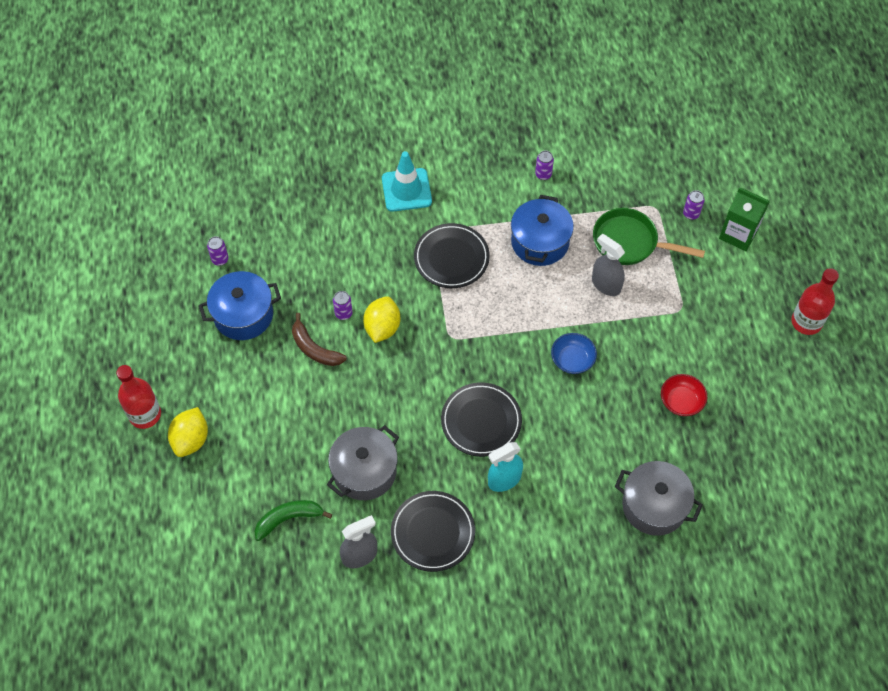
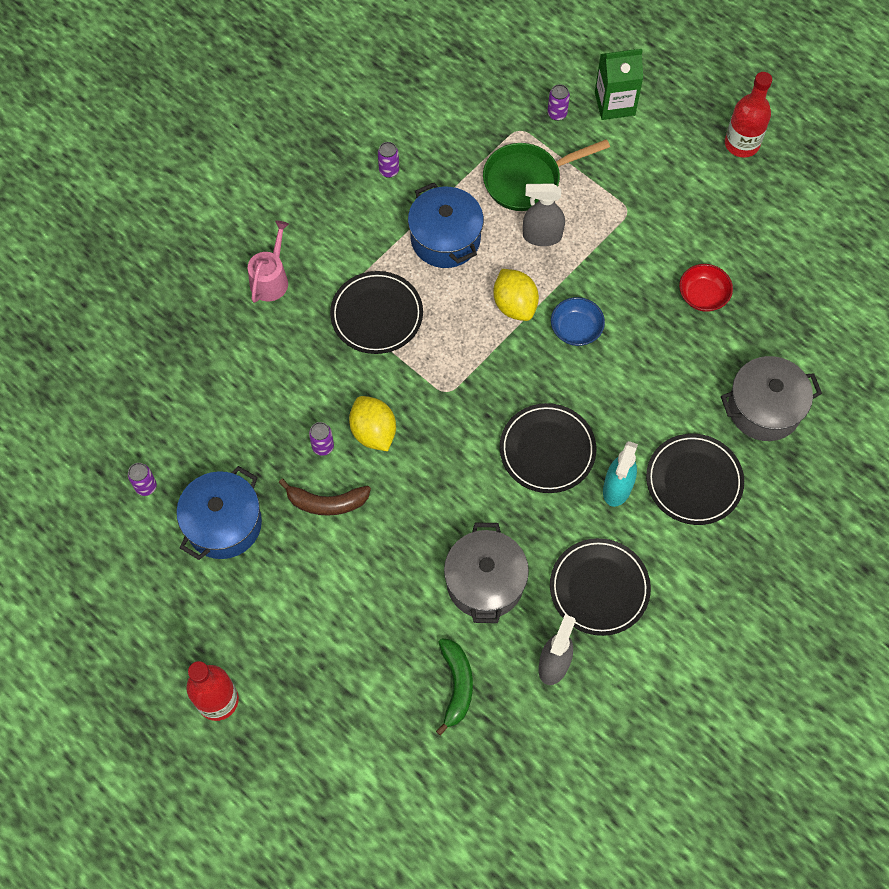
camera: 40 degrees left, 5 degrees up
yellow lemon [168,407,208,457] -> yellow lemon moved to [493,269,539,321]
green banana [255,500,332,541] -> green banana turned 150 degrees clockwise [436,638,473,736]
turquoise traffic cone [382,151,432,212] -> pink watering can [248,221,289,303]
none -> black plate [646,434,744,525]

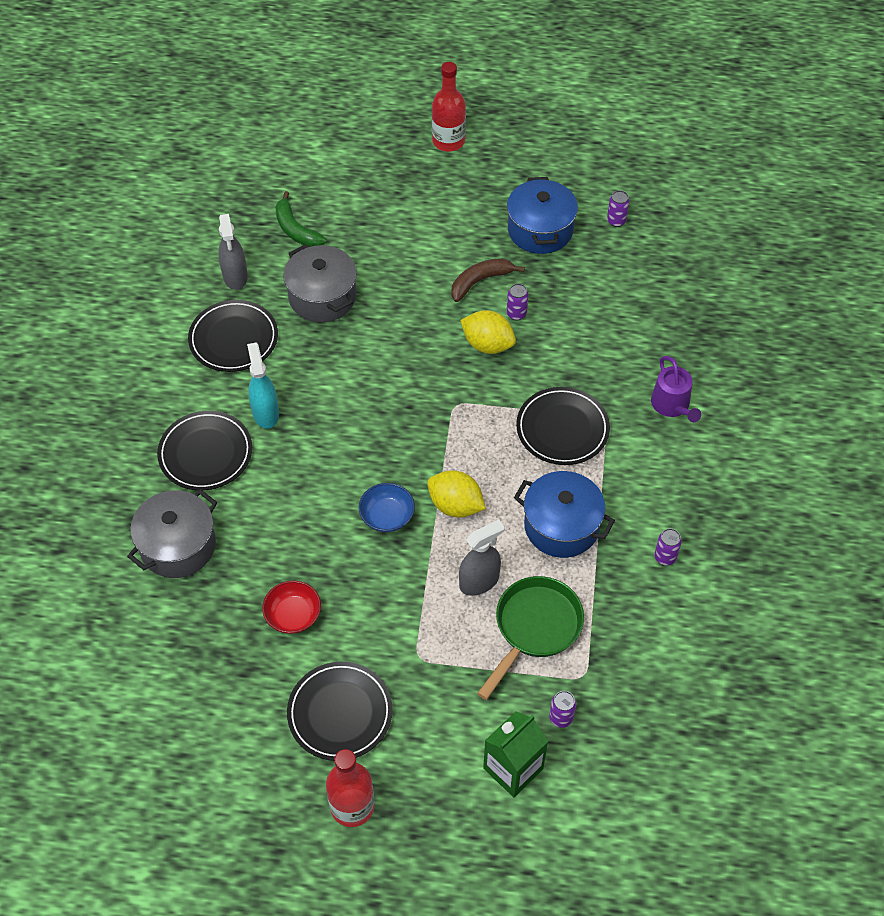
camera: 145 degrees right, 10 degrees down
pink watering can [248,221,289,303] -> purple watering can [651,356,701,422]
black plate [500,403,596,493] -> black plate moved to [287,662,393,761]

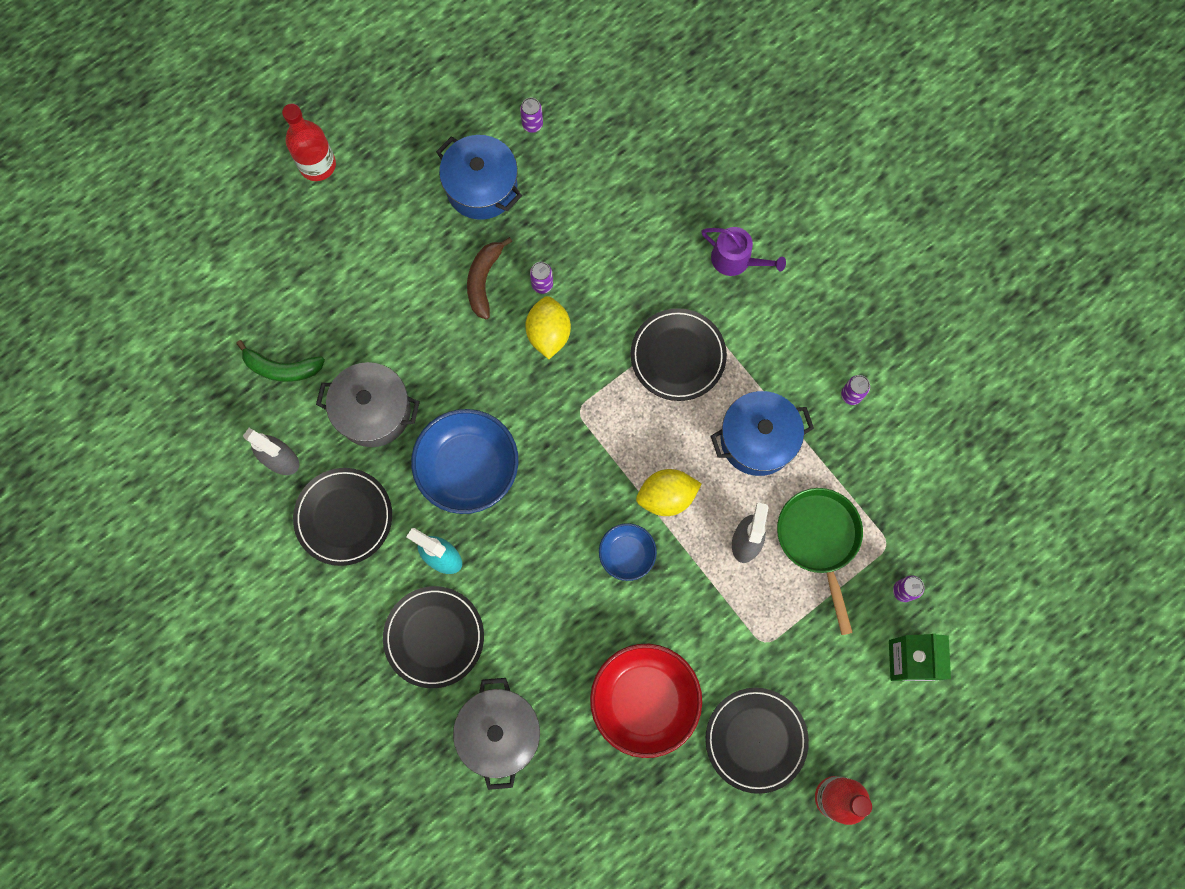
camera: 45 degrees left, 20 degrees up
red bowl [262,581,321,634] -> red bowl [590,644,702,758], size x1.86
yellow lemon [460,310,516,354] -> yellow lemon turned 75 degrees counterclockwise [525,296,571,359]
none -> blue bowl [411,409,518,514]

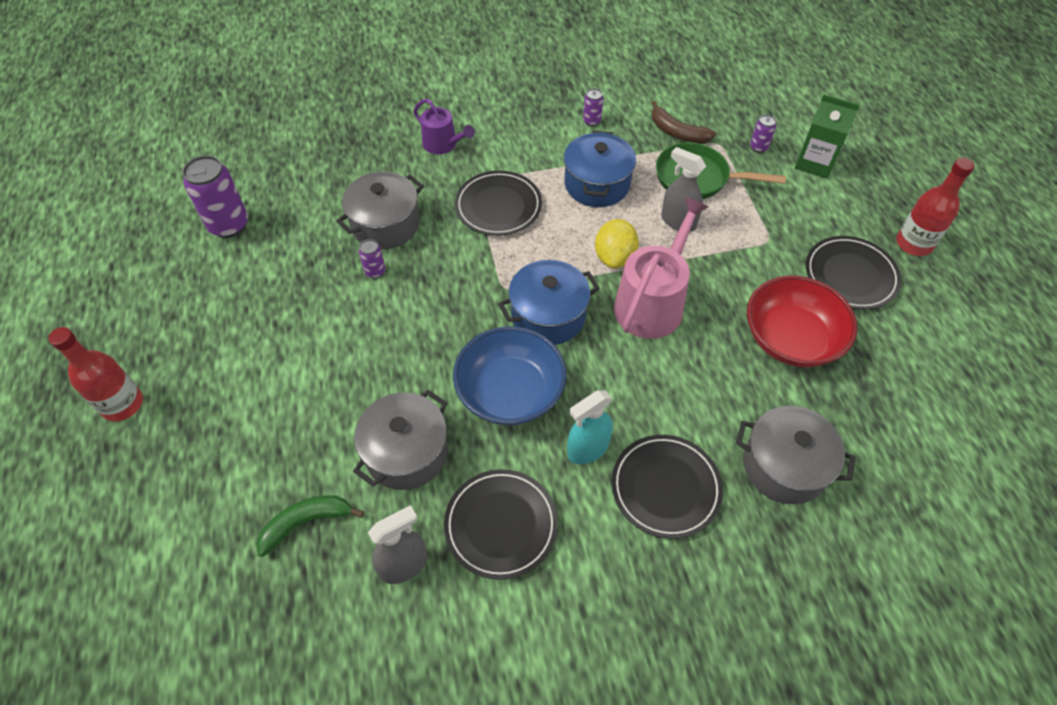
camera: 65 degrees left, 20 degrees down
green banana [236,340,325,382] -> green banana turned 150 degrees counterclockwise [256,495,364,557]
blue pot [436,135,522,220] -> blue pot moved to [498,260,600,345]
brown banana [467,237,512,319] -> brown banana moved to [652,101,716,143]
purple can [520,98,543,133] -> purple can [182,155,248,238], size x2.05
yellow lemon [525,296,571,359] -> none
blue bowl [599,523,657,581] -> pink watering can [614,197,708,339]
purple watering can [701,227,786,276] -> purple watering can turned 75 degrees clockwise [413,99,475,154]
none -> grey pot [336,172,424,250]

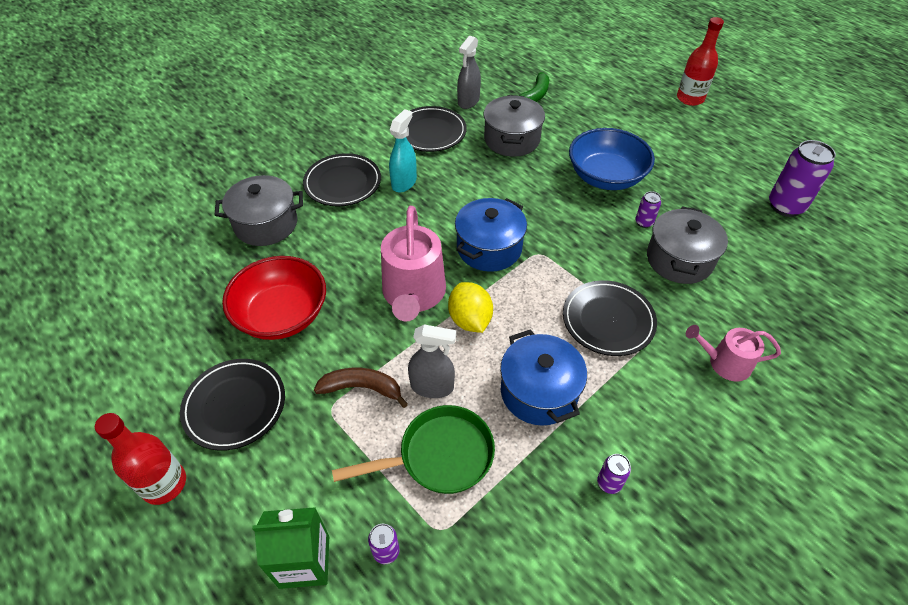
camera: 150 degrees right, 5 degrees down
purple watering can [413,99,475,154] -> pink watering can [686,325,781,381]
blue bowl [453,326,567,425] -> blue bowl moved to [569,128,655,190]
brown banana [652,101,716,143] -> brown banana moved to [314,368,408,408]

